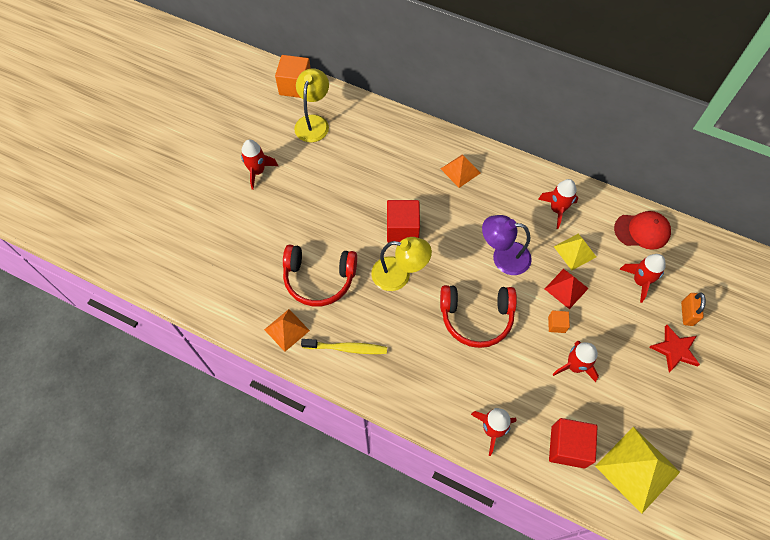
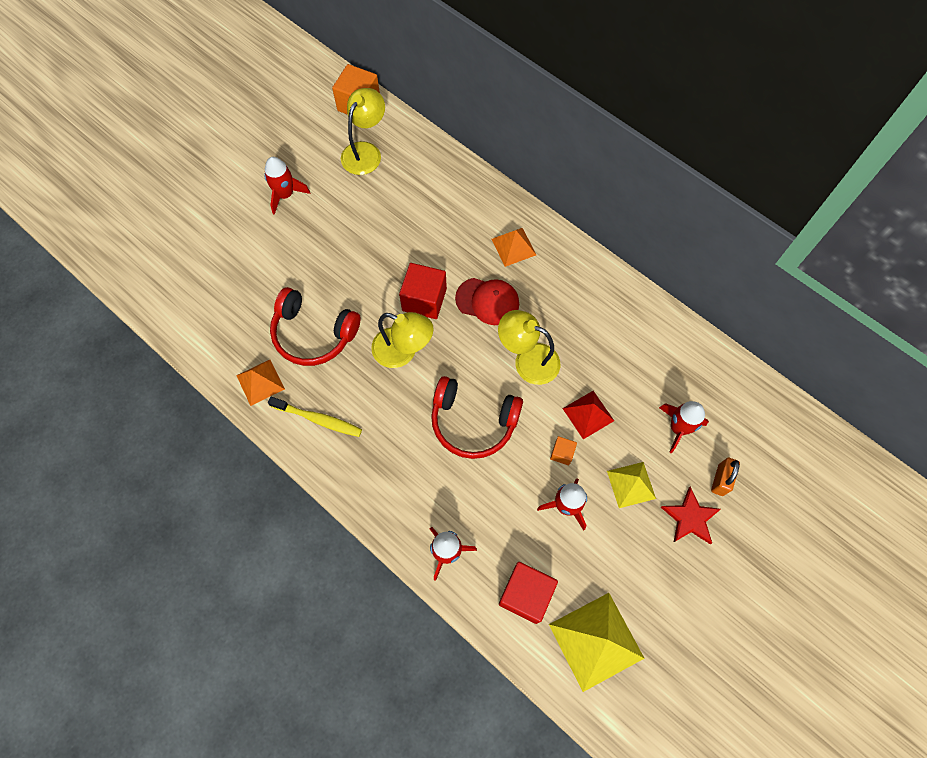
camera: 15 degrees right, 5 degrees up
purple lamp [482,215,532,275] -> yellow lamp [498,310,560,385]
red rocket [538,179,578,229] -> none
yellow pyramid [554,234,596,270] -> yellow pyramid moved to [607,462,656,508]
red cap [614,211,671,250] -> red cap moved to [455,278,519,325]

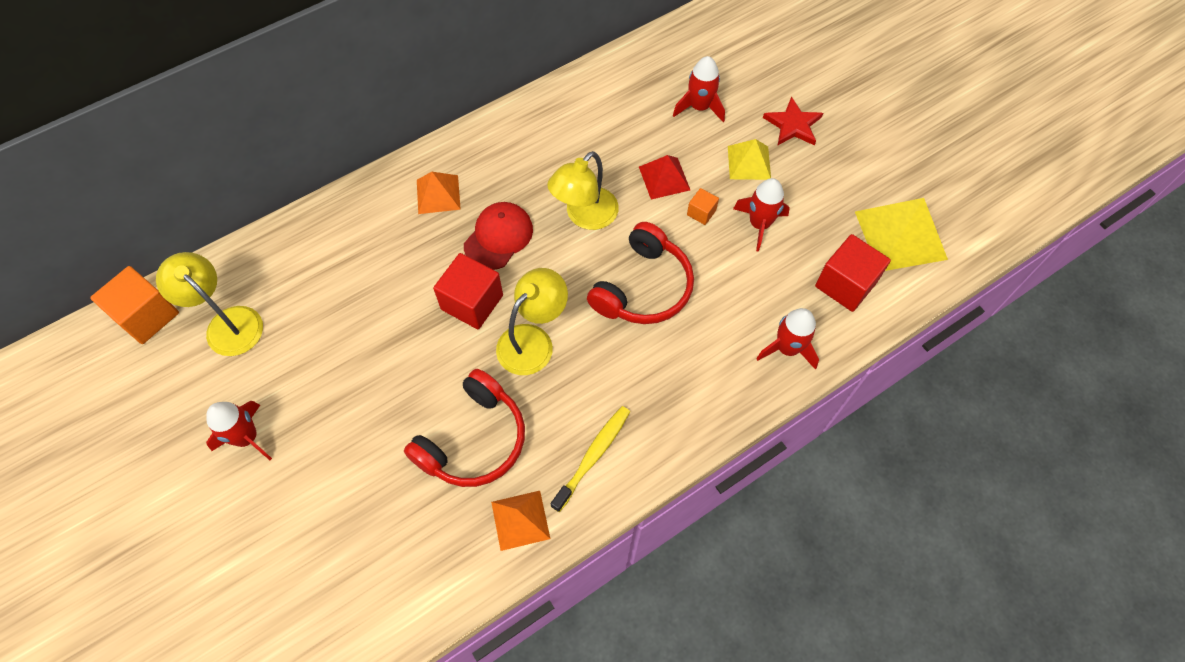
camera: 75 degrees left, 5 degrees down
orange padlock [711,458,740,496] -> none

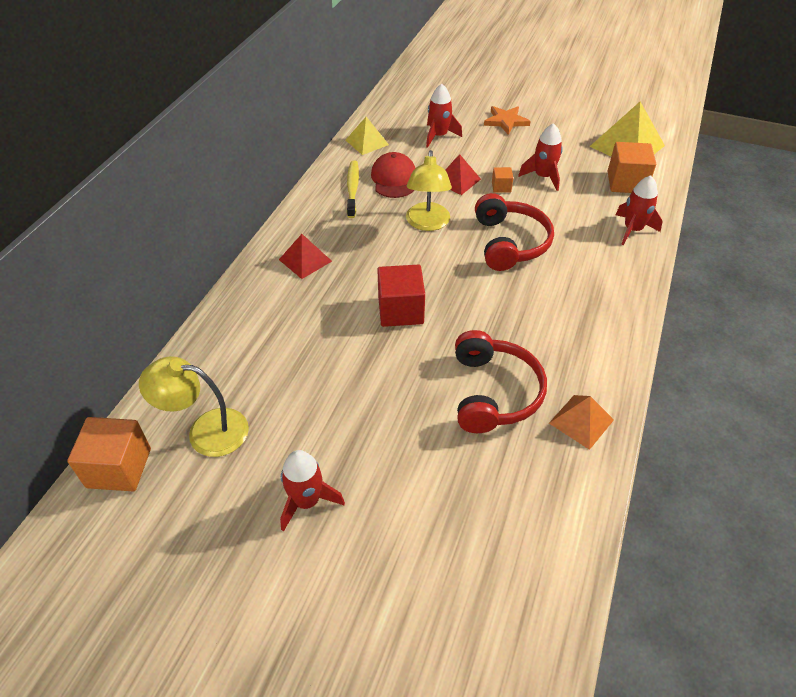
camera: 35 degrees left, 15 degrees down
orange pyramid [417,172,461,214] -> red pyramid [279,234,332,279]
red cap [464,202,533,270] -> red cap moved to [371,152,415,198]
yellow lamp [496,268,568,375] -> none
yellow toothbrush [551,406,630,512] -> yellow toothbrush moved to [347,161,359,218]
yellow pyramid [728,139,771,180] -> yellow pyramid moved to [346,117,389,155]
red star [763,96,823,146] -> orange star [484,106,531,135]
red cube [815,234,891,312] -> orange cube [607,142,656,193]

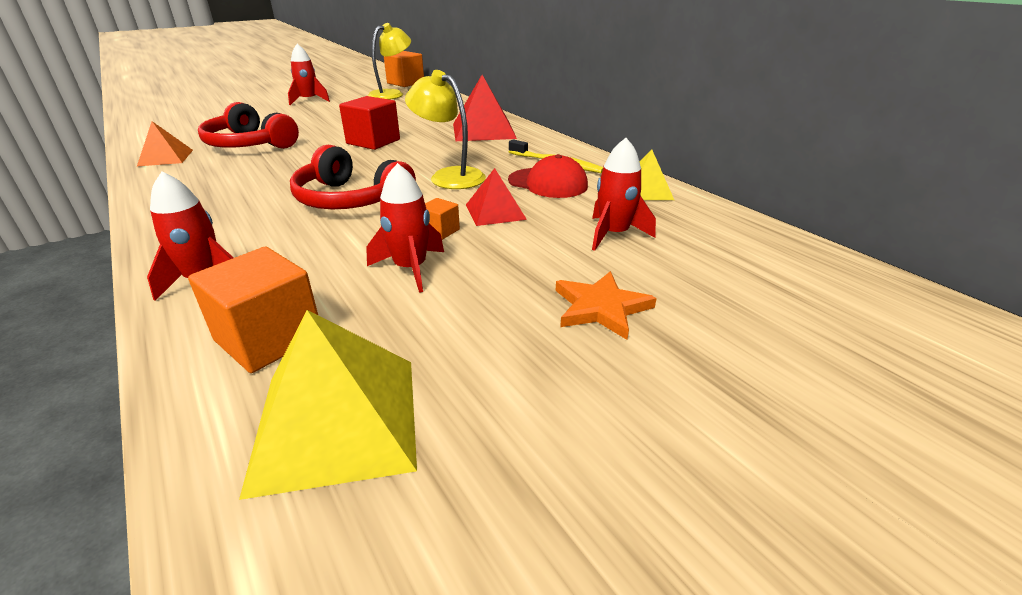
camera: 125 degrees right, 15 degrees down
red pyramid [279,234,332,279] -> red pyramid [453,75,517,141], size x1.68

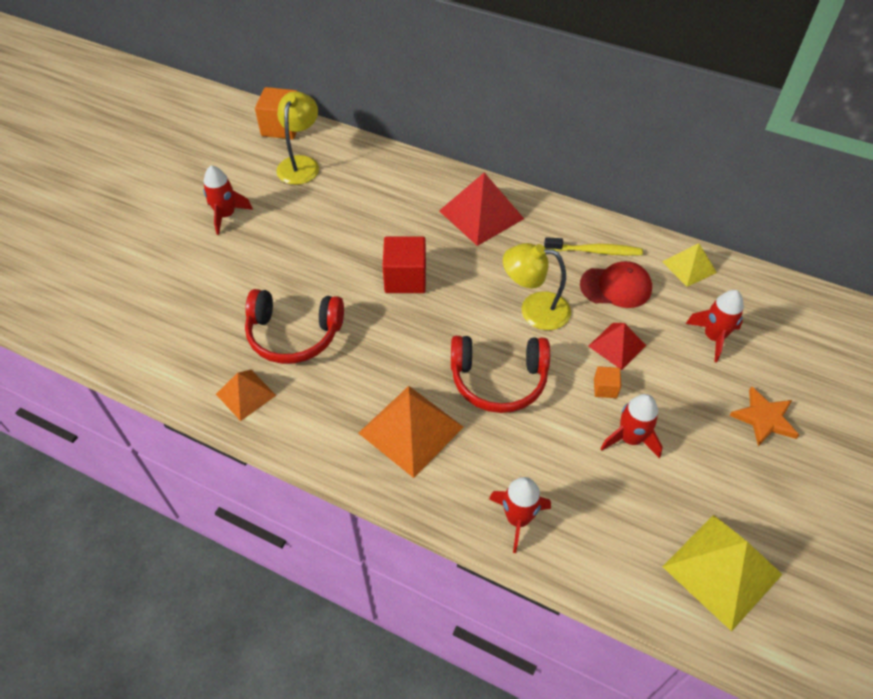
camera: 30 degrees left, 20 degrees up
orange cube [188,246,318,373] -> none
none -> orange pyramid [359,386,464,478]

